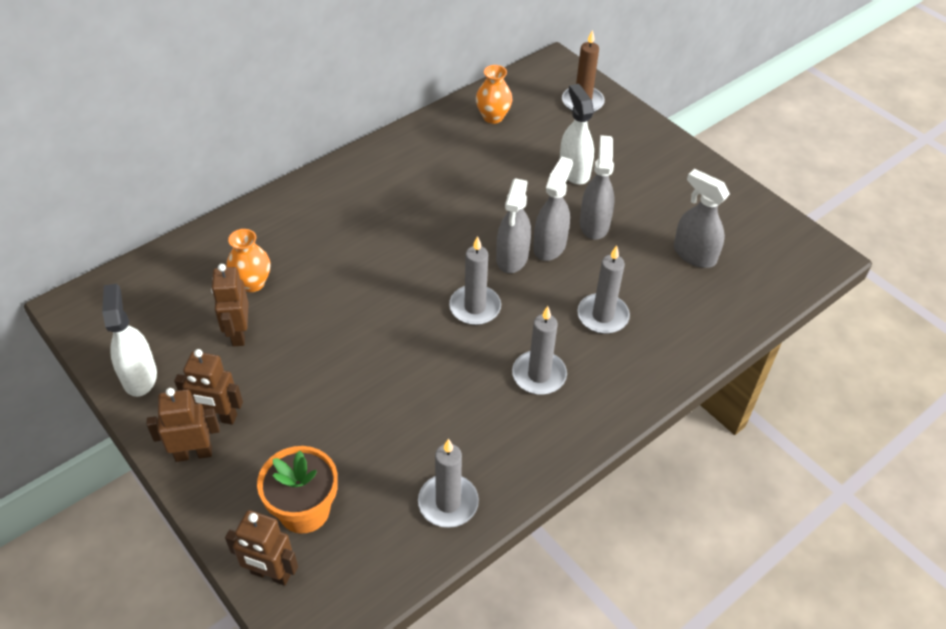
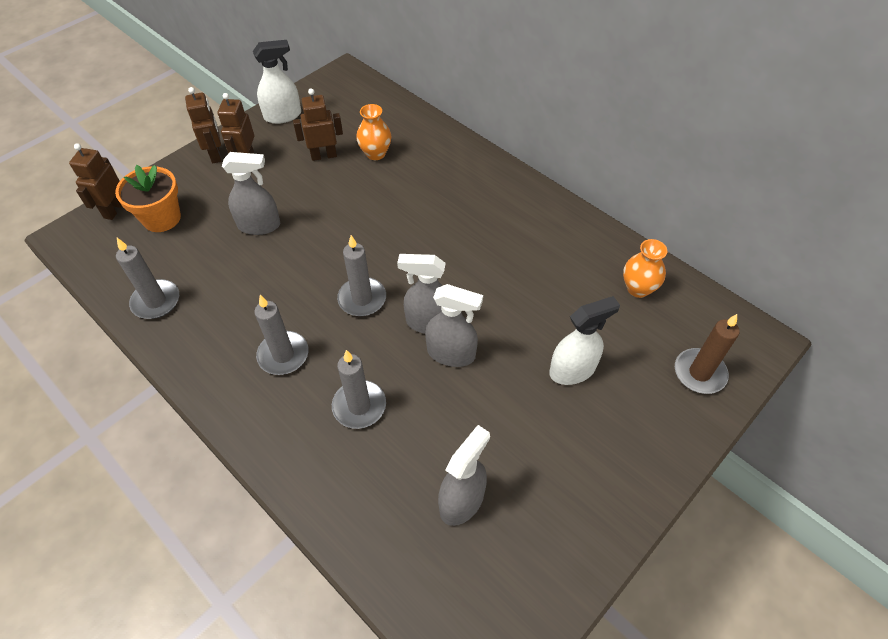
camera: 85 degrees right, 5 degrees up
grey spray bottle [580,135,615,240] -> grey spray bottle moved to [222,152,280,235]

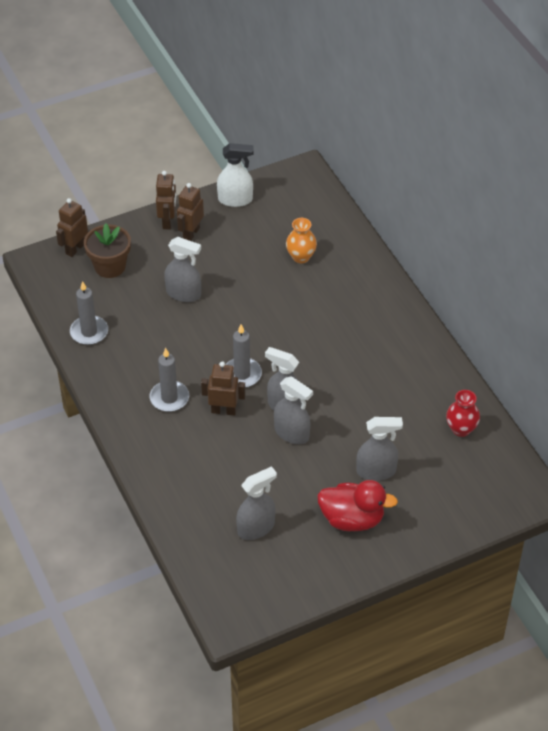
camera: 20 degrees right, 5 degrees down
orange flower pot [115,165,181,232] -> brown flower pot [84,223,131,278]
brown robot [293,88,343,161] -> brown robot moved to [201,361,246,416]
grey candle [332,350,386,429] -> none
white spray bottle [549,296,620,385] -> grey spray bottle [356,417,403,481]
orange vase [623,239,667,298] -> red vase [446,390,480,437]
brown candle [675,314,740,394] -> none
none -> red duck [317,480,398,531]

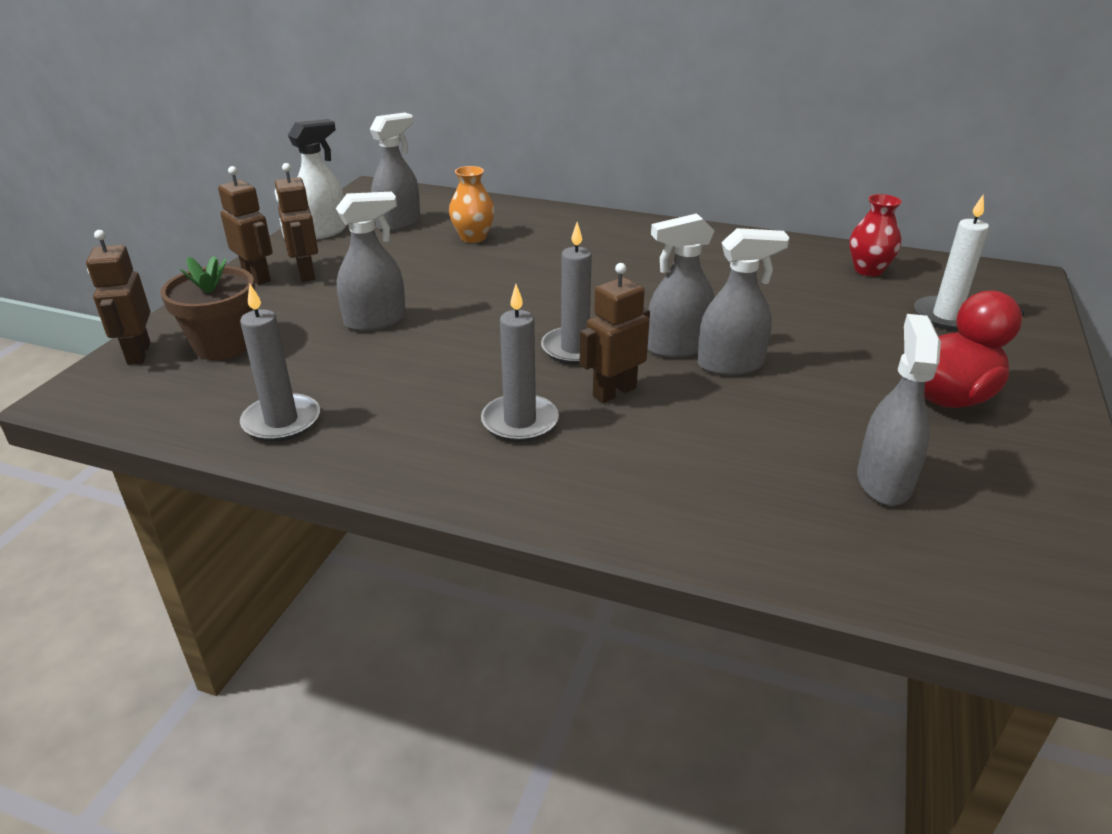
camera: 45 degrees left, 15 degrees down
grey spray bottle [356,417,403,481] -> grey spray bottle moved to [370,113,420,232]
none -> white candle [914,195,989,330]

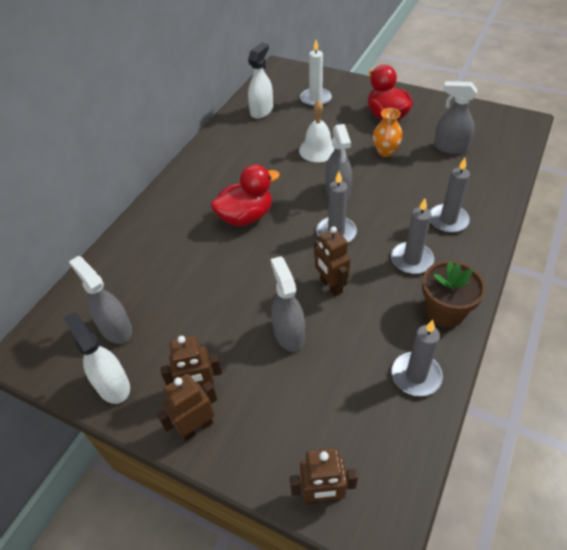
camera: 80 degrees left, 15 degrees up
brown flower pot [160,256,255,360] -> brown flower pot moved to [422,261,486,328]
orange vase [449,166,495,243] -> orange vase moved to [373,108,403,157]
brown robot [580,263,650,403] -> brown robot moved to [314,226,350,296]
grey spray bottle [697,228,790,376] -> none
red vase [849,194,902,276] -> white spray bottle [248,43,273,119]
none -> red duck [211,164,280,226]
none -> white bell [299,100,335,162]
none -> grey candle [430,158,470,233]

